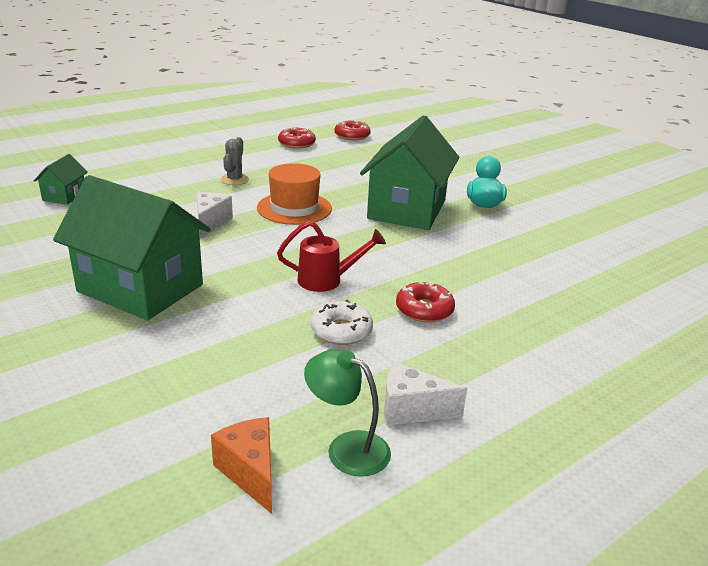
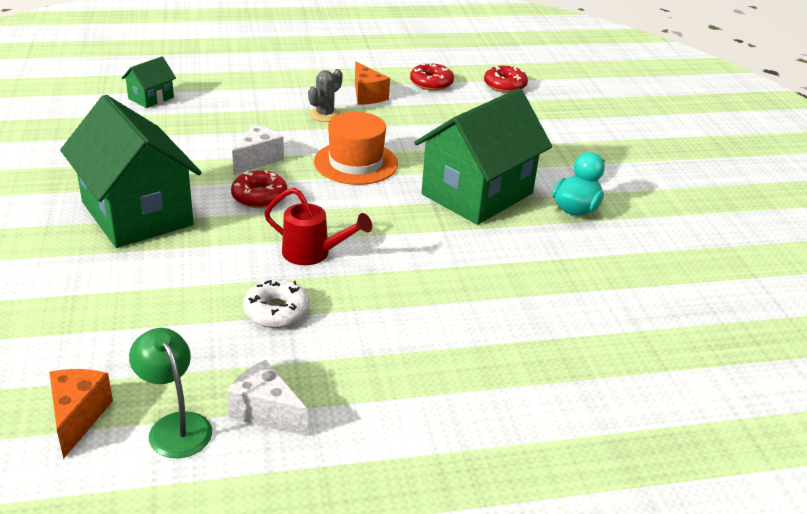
camera: 25 degrees right, 5 degrees up
red donut [396,282,455,323] -> red donut moved to [231,170,287,208]
none -> orange cheese [355,62,390,105]

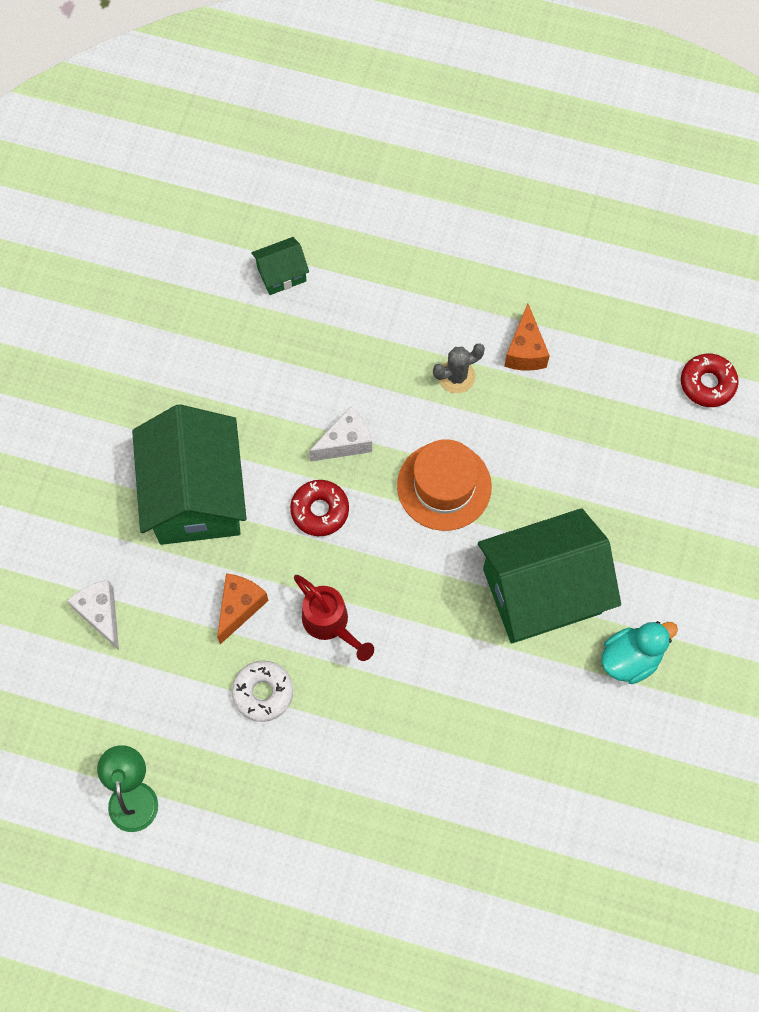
camera: 30 degrees right, 35 degrees up
orange cheese [49,369,113,459] -> orange cheese moved to [217,573,269,644]
white cheese [227,360,307,436] -> white cheese moved to [67,580,119,650]
red donut [410,63,454,91] -> none

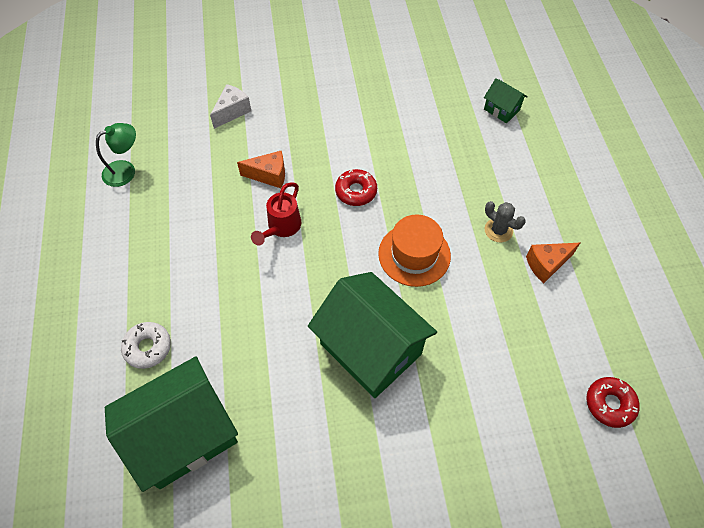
camera: 65 degrees right, 10 degrees down
green house [132,404,247,545] -> green house moved to [105,356,238,492]
white donut [232,661,293,722] -> white donut moved to [121,322,171,369]
white cheese [309,406,372,462] -> none
turquoise duck [601,621,678,684] -> none

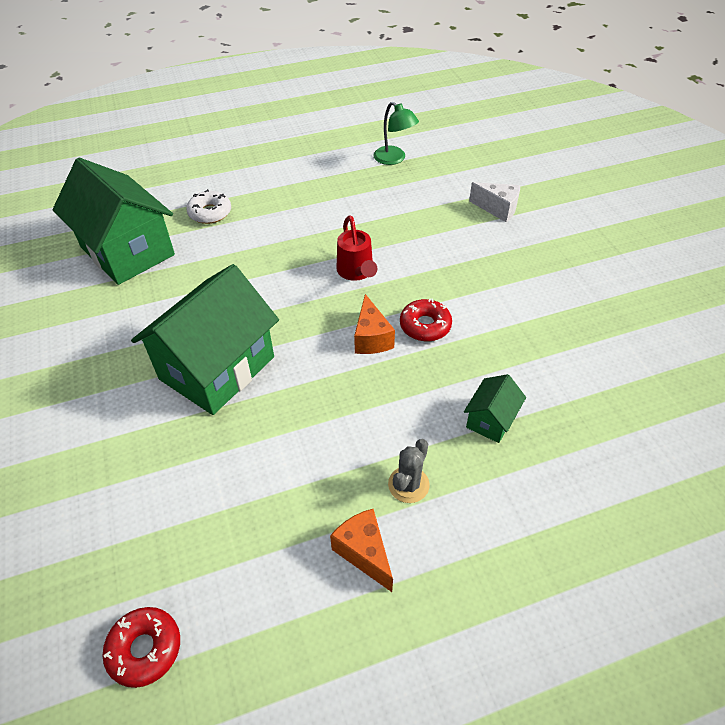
camera: 80 degrees right, 10 degrees down
orange cheese [237,151,285,188] -> orange cheese moved to [354,294,395,354]
red watering can [251,182,301,245] -> red watering can turned 120 degrees counterclockwise [336,215,377,281]
orange hat [378,215,451,287] -> none
green house [484,78,528,123] -> green house moved to [464,374,526,443]

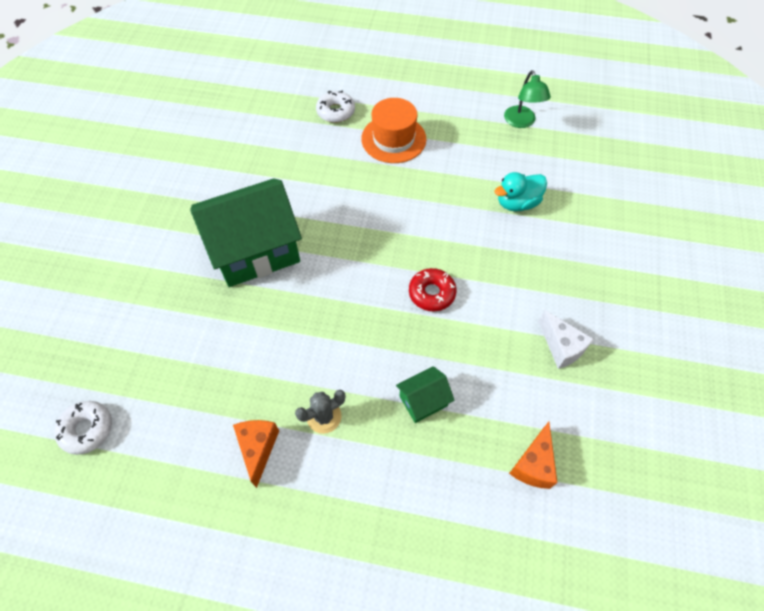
camera: 30 degrees right, 10 degrees up
green house [53,158,175,285] -> none
red donut [102,607,180,688] -> white donut [54,401,112,455]
red watering can [336,215,377,281] -> none
orange cheese [354,294,395,354] -> orange cheese moved to [509,422,557,489]
white cheese [469,182,520,222] -> white cheese moved to [538,310,594,369]
none -> orange hat [361,98,426,163]
none -> turquoise duck [494,172,547,211]

